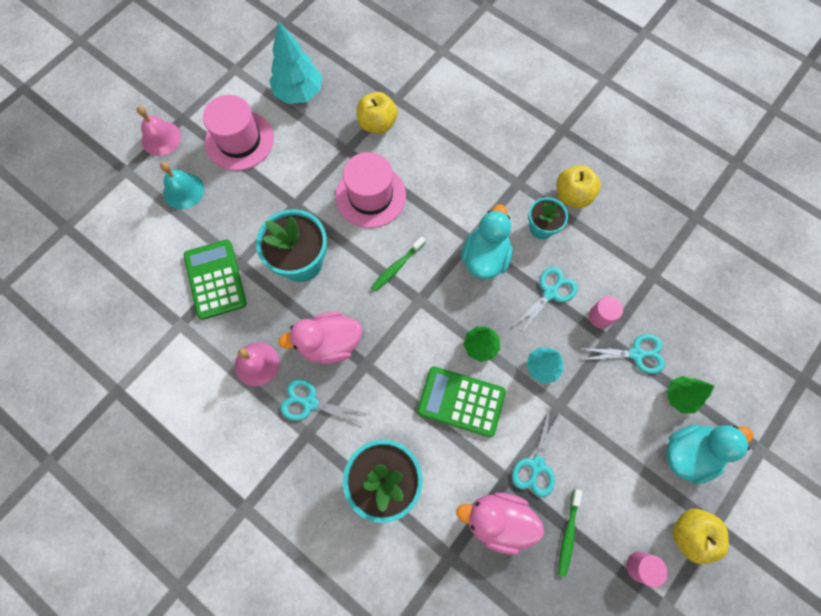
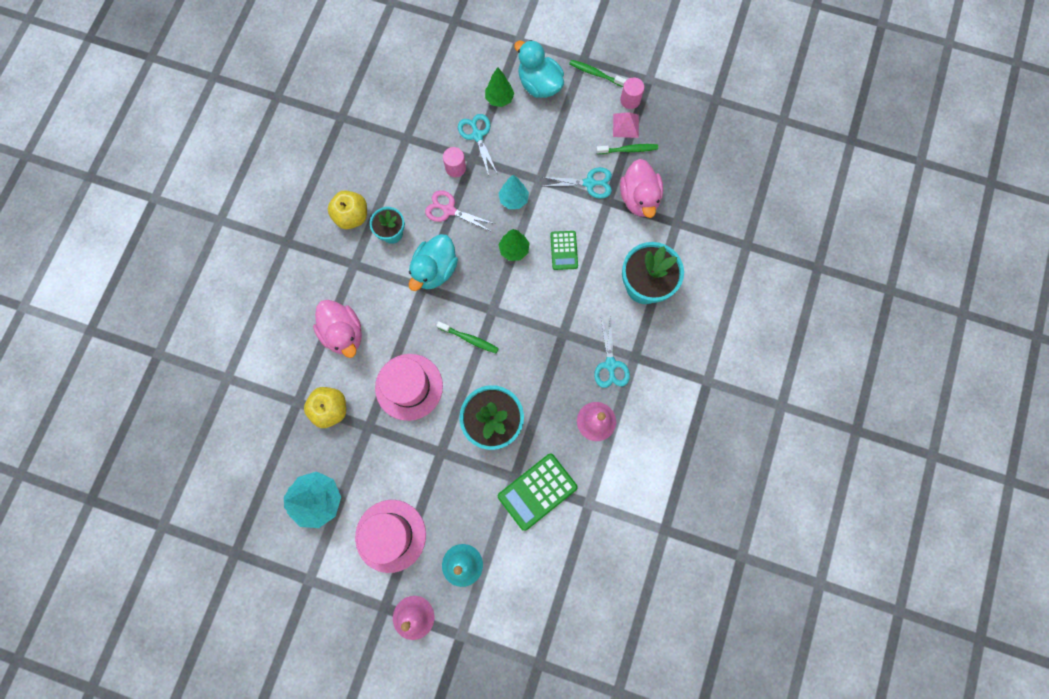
camera: 110 degrees left, 5 degrees up
pink duck [278,312,362,364] -> pink duck moved to [313,300,362,358]
green calculator [417,366,506,437] -> green calculator [550,231,578,270], size x0.61
turquoise duck [461,204,512,279] -> turquoise duck turned 60 degrees counterclockwise [409,234,458,291]
turquoise scissors [513,267,578,336] -> pink scissors [425,190,495,232]
yellow apple [672,509,729,564] -> green toothbrush [569,60,626,87]
none -> pink pyramid [613,112,639,138]

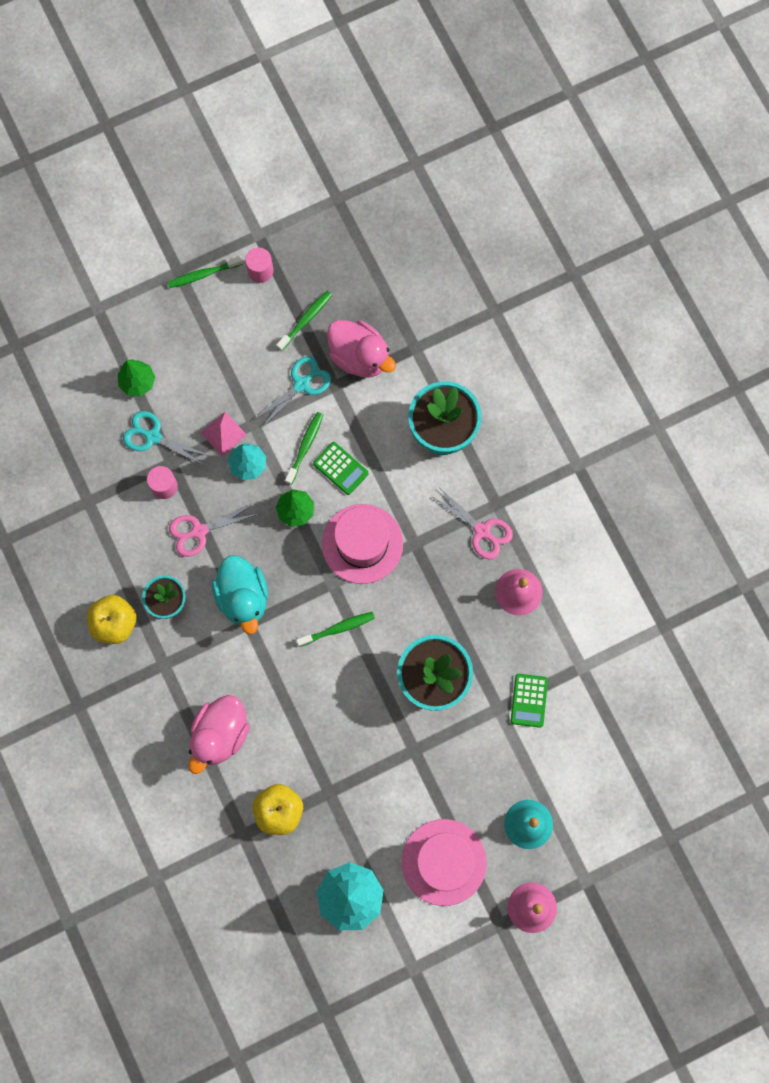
camera: 45 degrees left, 0 degrees up
pink duck [313,300,362,358] -> pink duck turned 105 degrees clockwise [188,695,250,774]
pink hat [375,354,443,421] -> pink hat moved to [322,504,403,584]
green calculator [498,454,578,531] -> green calculator [511,674,548,728], size x0.61
turquoise duck [514,40,564,98] -> none
turquoise scissors [594,315,630,388] -> pink scissors [433,488,513,559]
pink pyramid [613,112,639,138] -> pink pyramid moved to [201,412,247,456]
none -> green toothbrush [285,412,323,485]

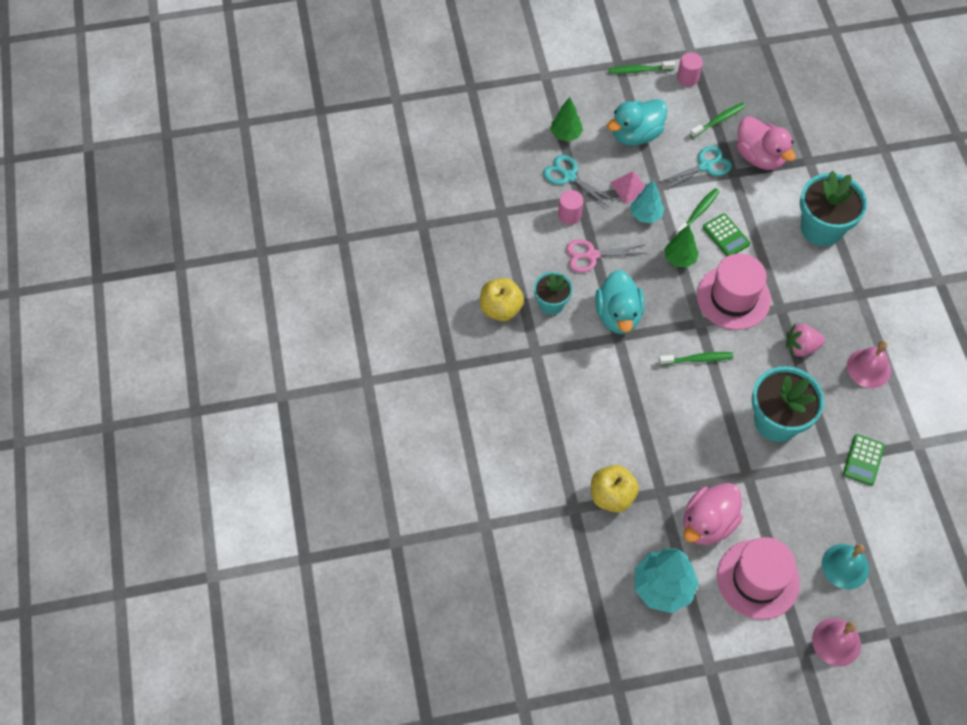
camera: 15 degrees right, 15 degrees down
pink duck [188,695,250,774] -> pink duck moved to [683,483,743,545]
pink scissors [433,488,513,559] -> none
none -> turquoise duck [607,99,668,146]
none -> pink strawberry [786,324,825,357]

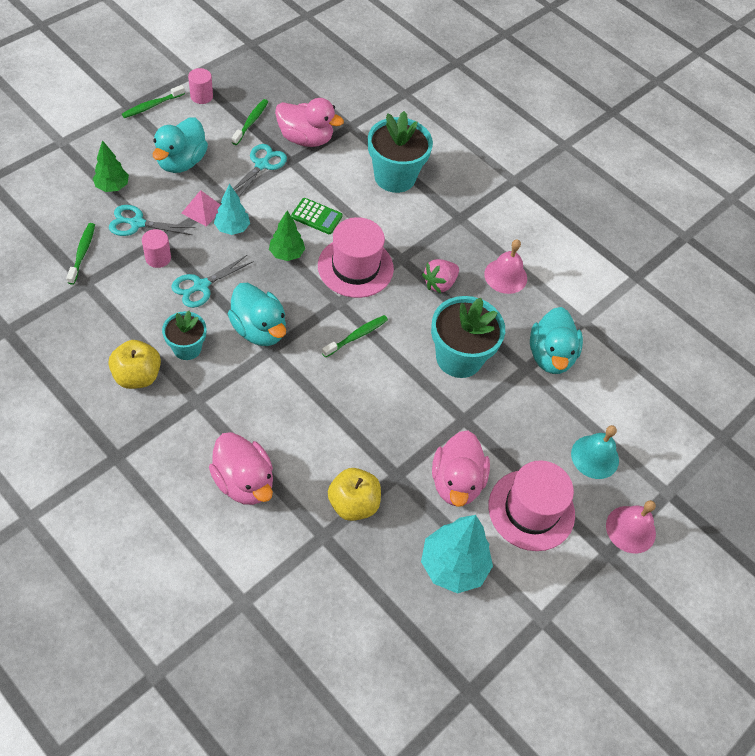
camera: 40 degrees left, 5 degrees down
pink scissors [566,239,646,272] -> turquoise scissors [171,255,254,308]
green toothbrush [675,188,720,235] -> green toothbrush moved to [66,223,95,285]
green calculator [843,434,885,485] -> turquoise duck [530,307,583,374]
none -> pink duck [209,432,273,505]

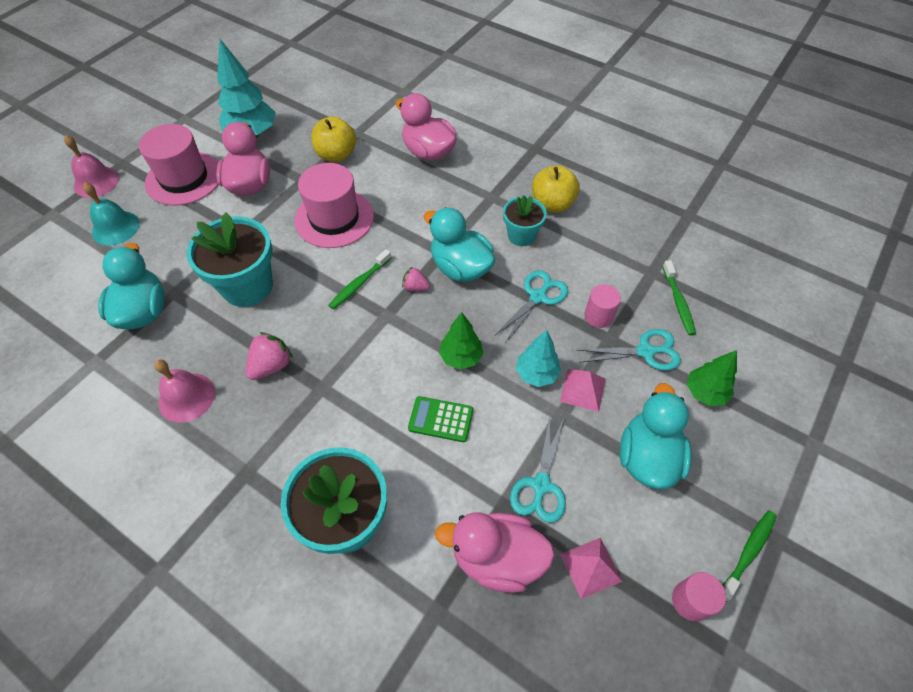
camera: 175 degrees right, 0 degrees up
green toothbrush [232,99,268,145] -> pink pyramid [560,538,622,599]
pink hat [318,217,394,298] -> pink hat moved to [294,163,374,248]
none -> pink strawberry [402,267,430,291]

